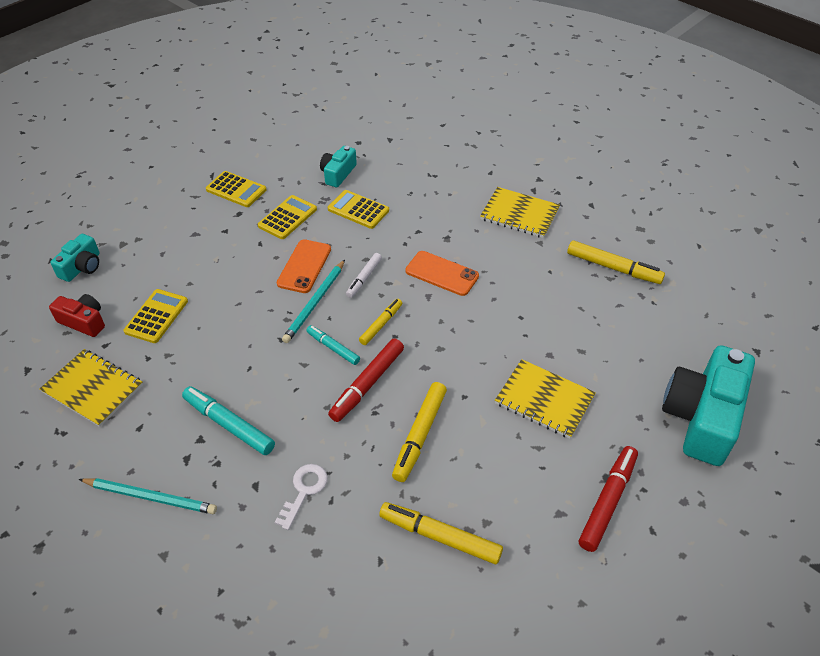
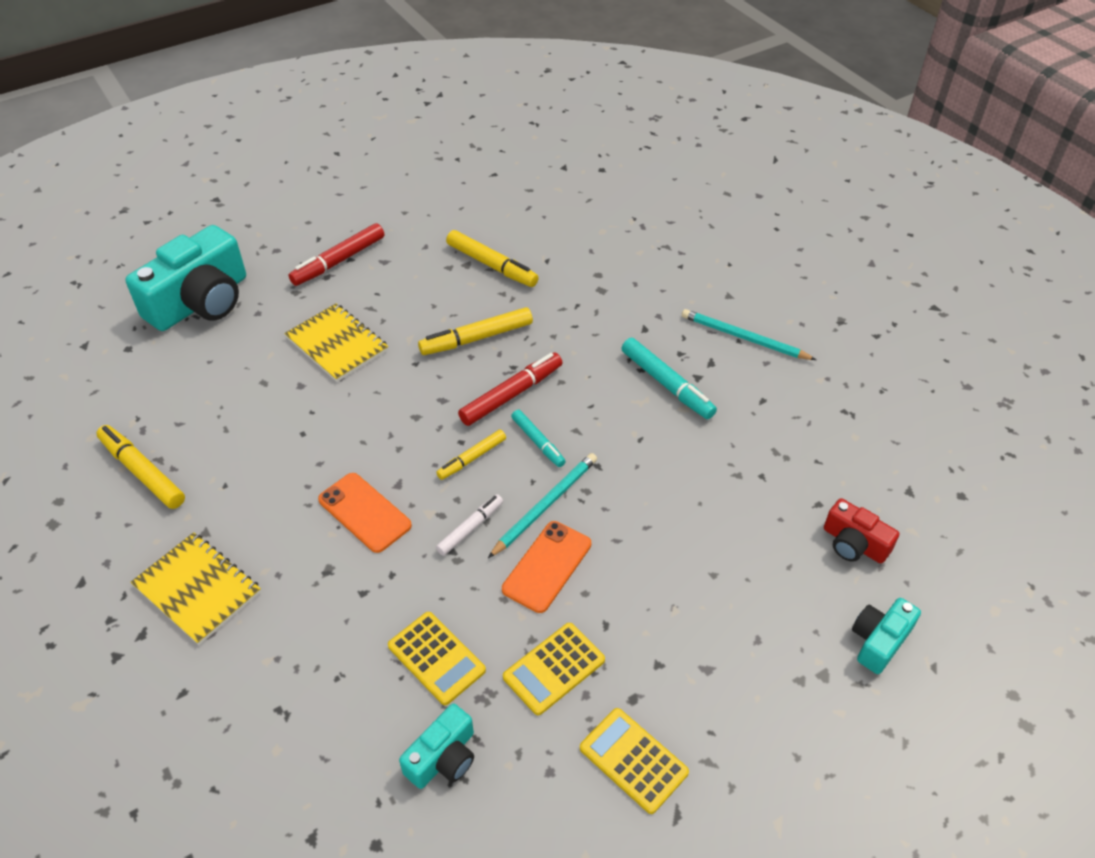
camera: 165 degrees left, 0 degrees up
yellow notebook [39,349,143,427] -> none
yellow calculator [123,289,188,343] -> none
white key [275,464,328,530] -> none
yellow marker [392,382,447,482] -> yellow marker turned 150 degrees counterclockwise [418,307,533,355]

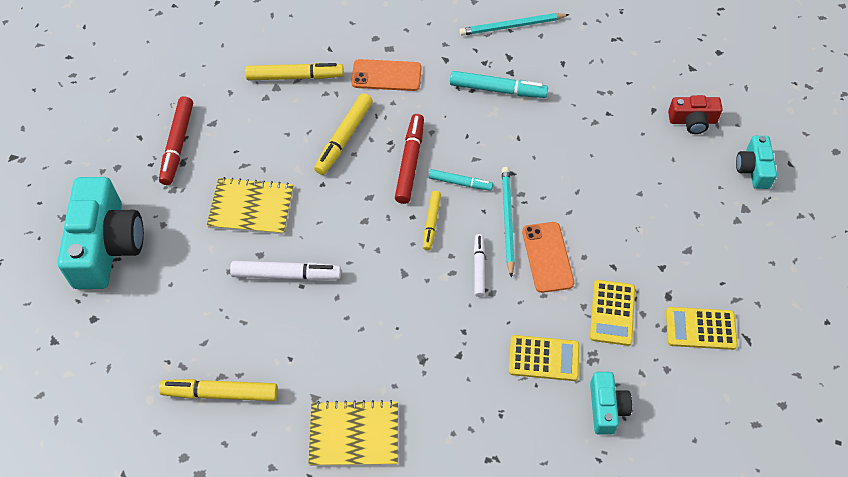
camera: 40 degrees left, 10 degrees up
orange phone [318,473,412,553] -> orange phone moved to [351,59,422,91]
none -> white marker [230,261,341,281]

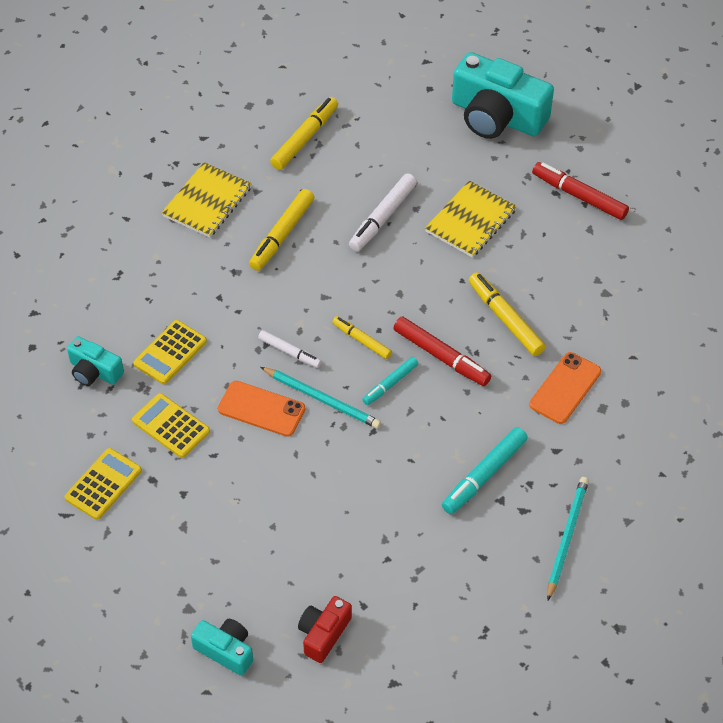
camera: 120 degrees right, 5 degrees down
yellow marker [245,63,344,80] -> yellow marker moved to [249,189,314,271]

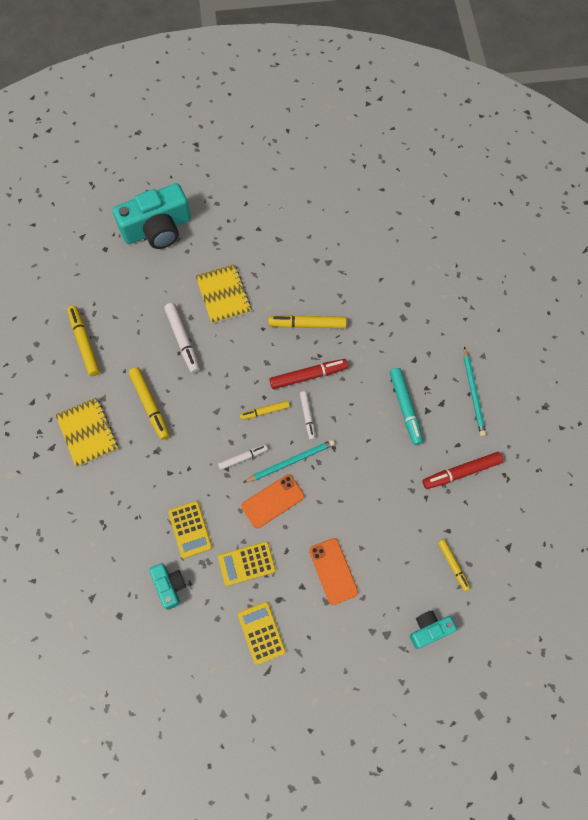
camera: 55 degrees left, 15 degrees up
turquoise camera [67,336,124,386] -> turquoise camera turned 90 degrees counterclockwise [149,563,186,610]
red camera [298,596,352,663] -> yellow marker [438,539,471,591]
turquoise marker [362,357,418,405] -> white marker [300,391,316,440]
orange phone [529,352,601,424] -> orange phone moved to [309,538,358,605]
red marker [532,162,629,220] -> red marker moved to [423,452,503,489]
turquoise pencil [547,477,589,600] -> turquoise pencil turned 150 degrees counterclockwise [464,346,486,436]

